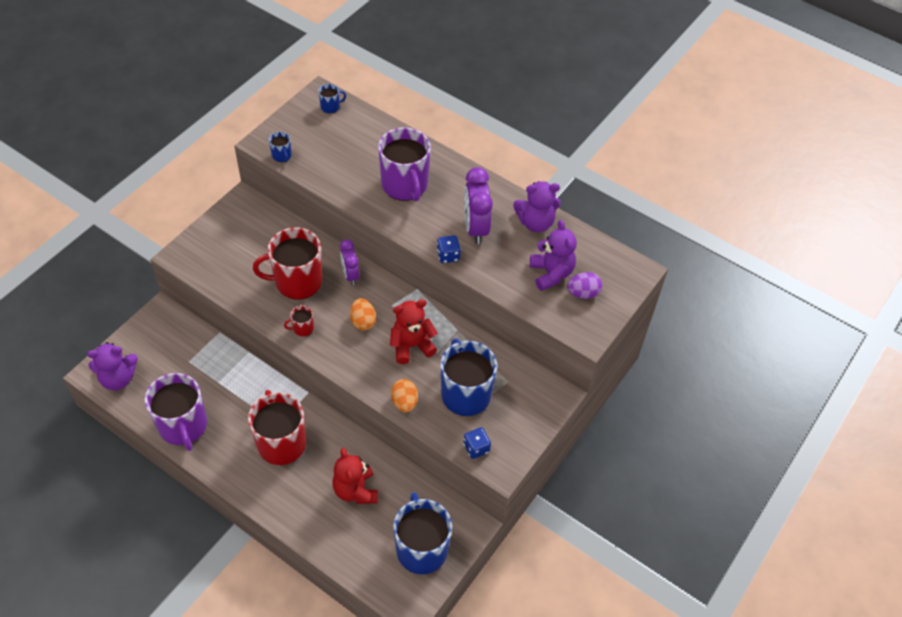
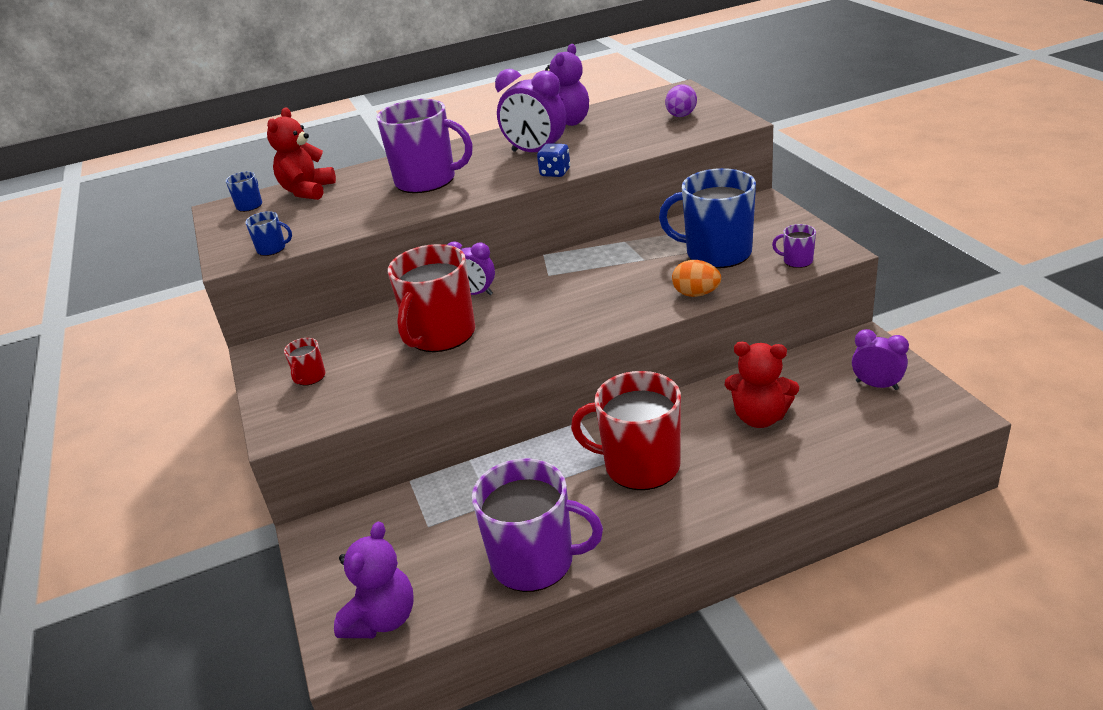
camera: 50 degrees left, 20 degrees down
red mug [284,305,314,336] -> red mug moved to [284,338,325,385]
orange egg [350,298,376,331] -> none
red teddy bear [390,299,437,364] -> red teddy bear moved to [267,108,336,200]
blue mug [393,492,452,574] -> purple clock [852,329,909,390]
blue dice [463,427,491,459] -> purple mug [772,224,816,268]
purple teddy bear [530,220,577,291] -> none

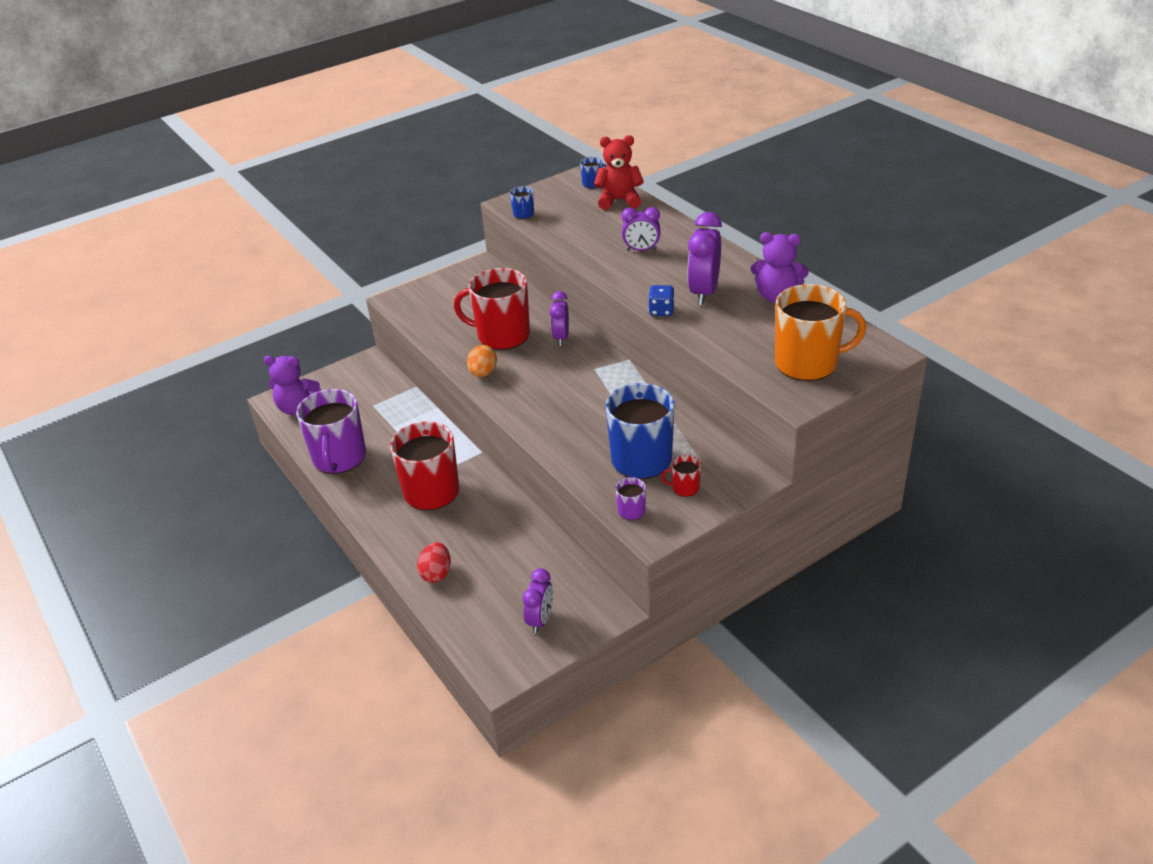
camera: 75 degrees right, 5 degrees up
red mug [284,338,325,385] -> red mug moved to [661,455,701,497]
purple mug [376,99,473,193] -> purple clock [622,207,660,251]
purple egg [665,84,697,117] -> orange mug [775,284,866,381]
orange egg [672,260,721,297] -> orange egg moved to [467,345,497,377]
red teddy bear [725,342,799,428] -> none
none -> red egg [417,542,451,583]

